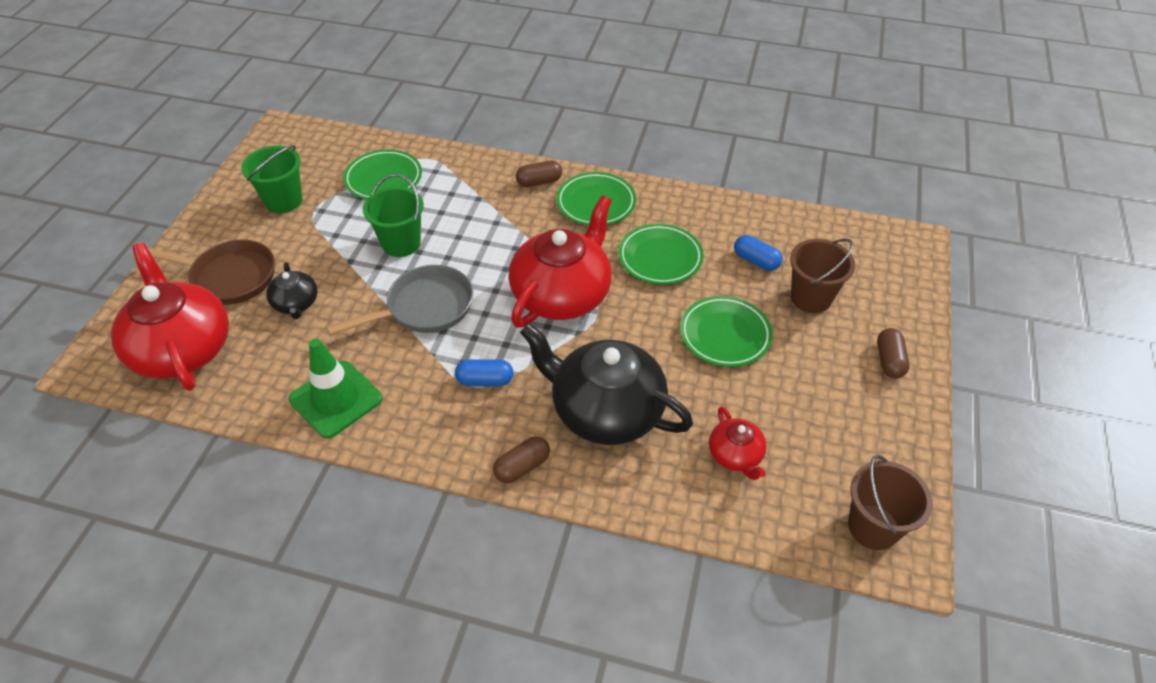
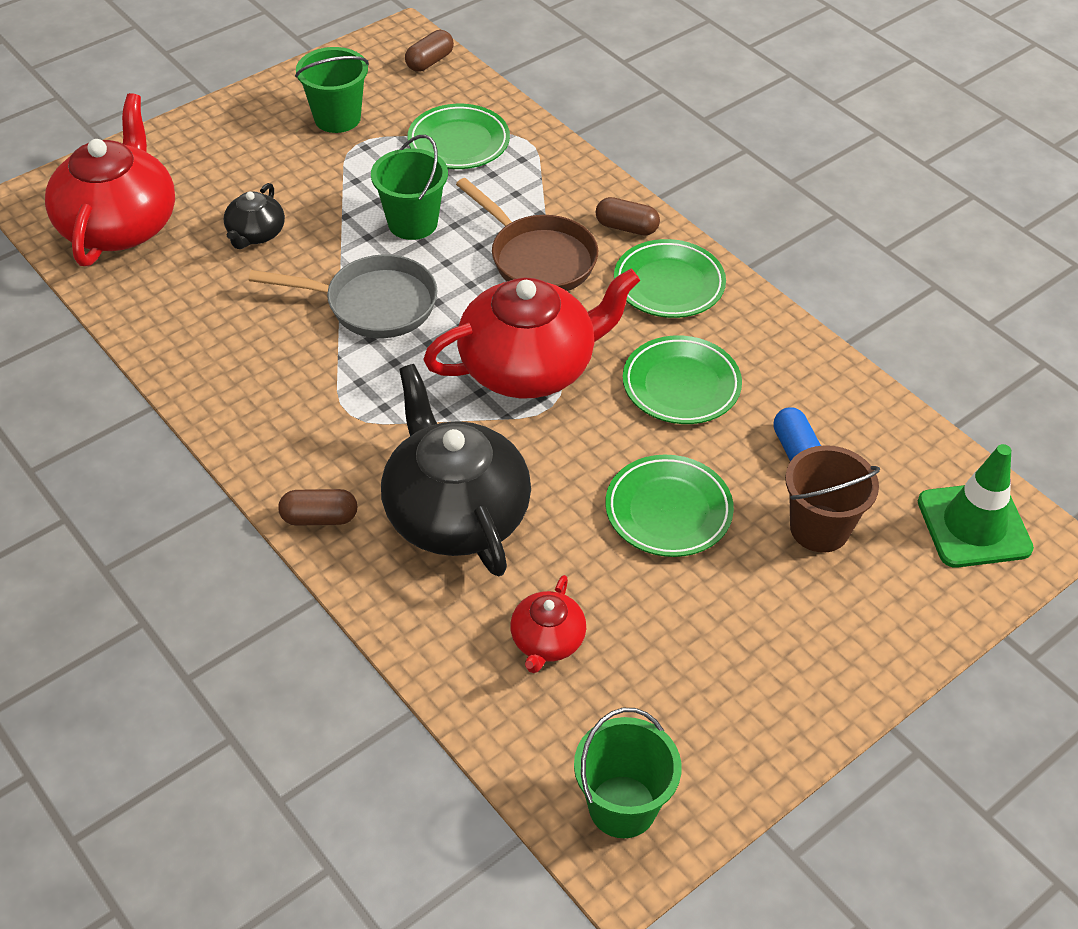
camera: 35 degrees right, 0 degrees up
brown pan [148,239,275,305] -> brown pan moved to [456,178,598,291]
green traffic cone [289,339,382,438] -> green traffic cone moved to [918,444,1034,568]
blue capsule [455,359,513,386] -> none
brown bucket [848,455,933,550] -> green bucket [574,708,682,838]
brown capsule [877,328,910,378] -> brown capsule moved to [405,30,454,72]

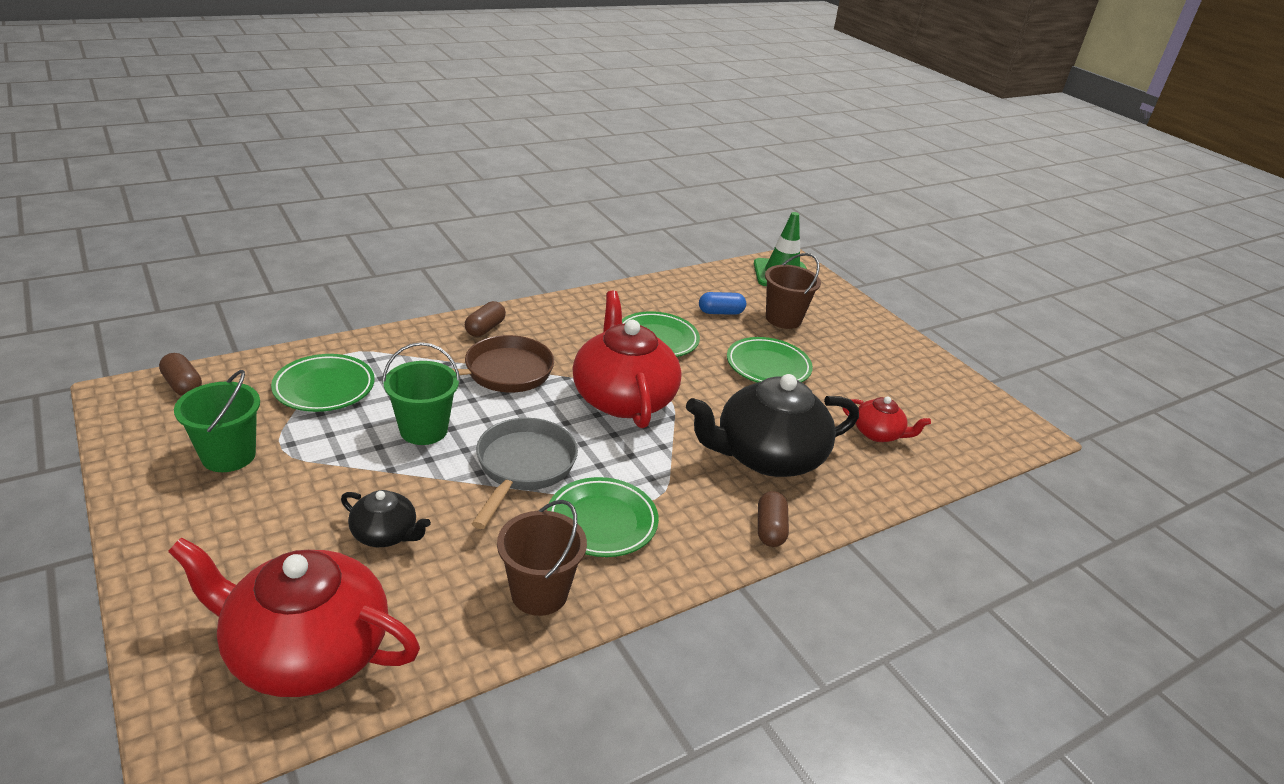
camera: 85 degrees left, 15 degrees down
green bucket [574,708,682,838] -> none
green plate [614,239,726,318] -> green plate moved to [547,477,659,557]
none -> brown bucket [497,500,587,616]

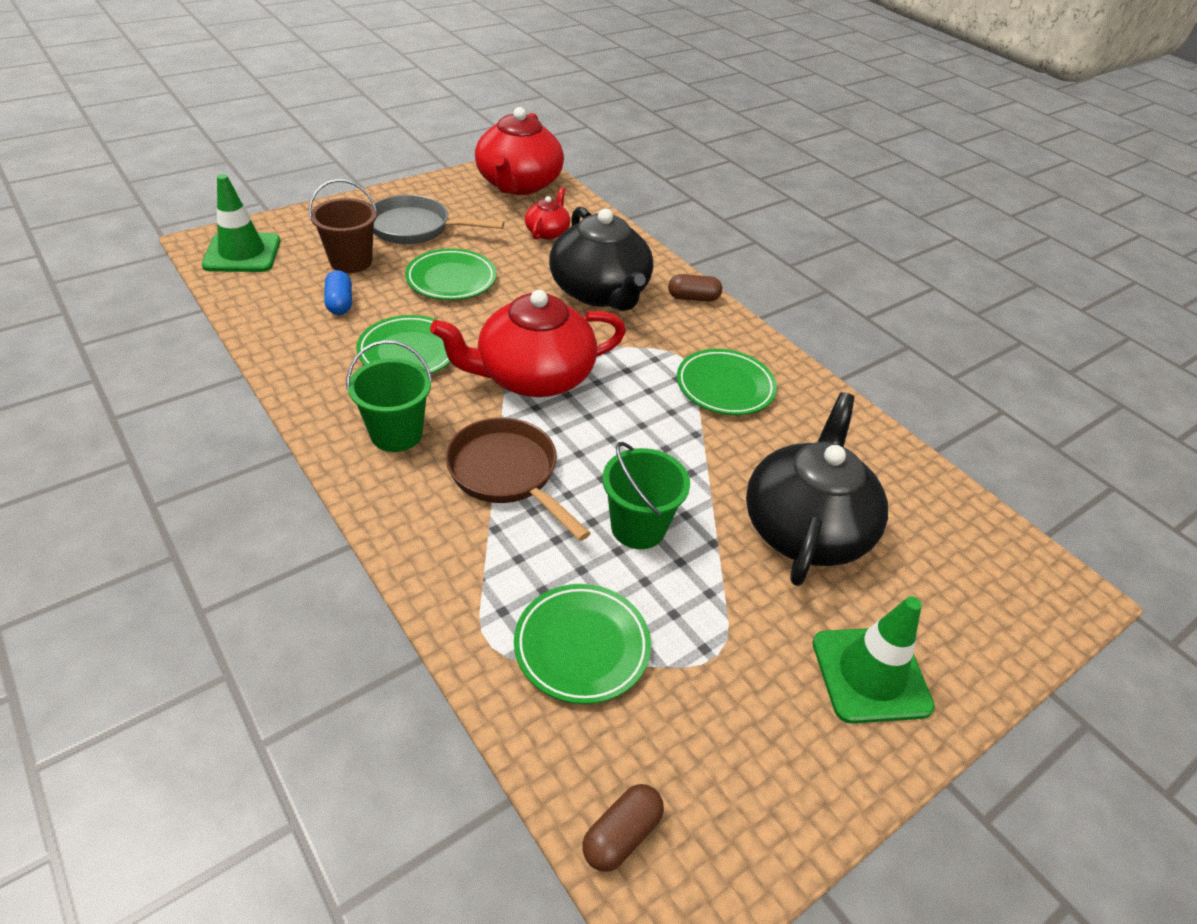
camera: 95 degrees left, 10 degrees up
red teapot [168,537,420,697] -> red teapot moved to [475,107,564,195]
green bucket [174,370,260,472] -> green bucket moved to [346,340,433,452]
black teapot [341,490,431,547] -> black teapot [746,392,888,586], size x2.08
brown capsule [465,301,506,337] -> none
grey pan [472,418,578,529] -> grey pan moved to [372,195,504,244]
brown bucket [497,500,587,616] -> none
none -> green traffic cone [813,596,935,724]

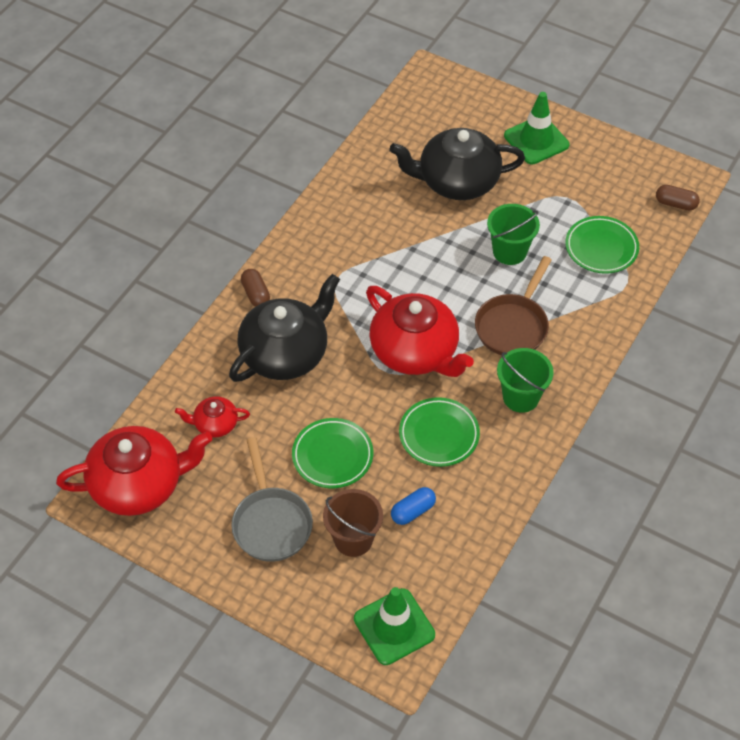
camera: 110 degrees left, 10 degrees up
green plate [677,349,777,415] -> none

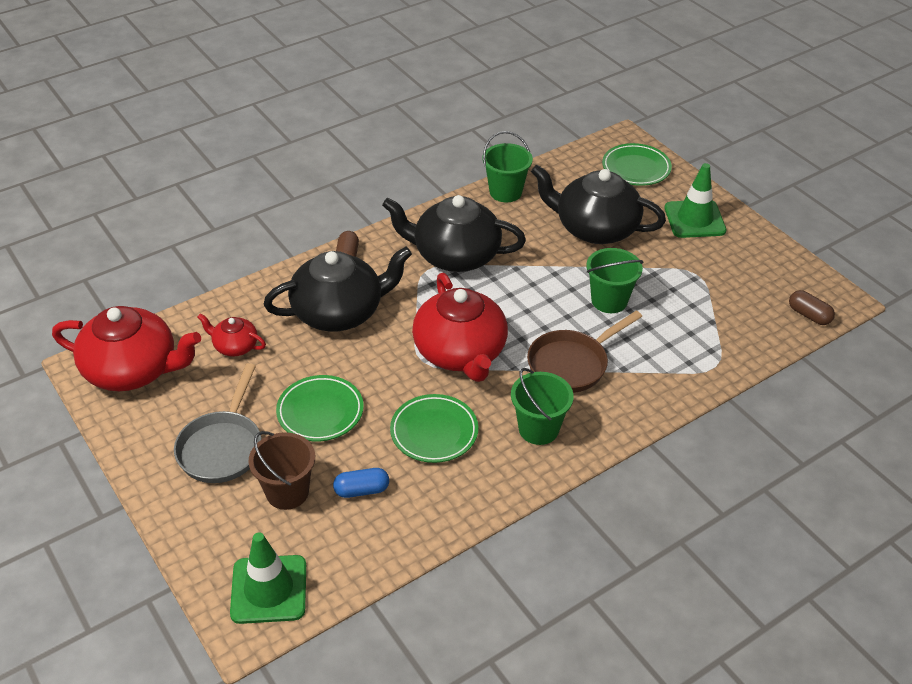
camera: 25 degrees right, 10 degrees down
green plate [565,216,639,274] -> green plate moved to [602,143,672,186]
none -> black teapot [382,195,526,272]
none -> green bucket [483,131,533,202]

